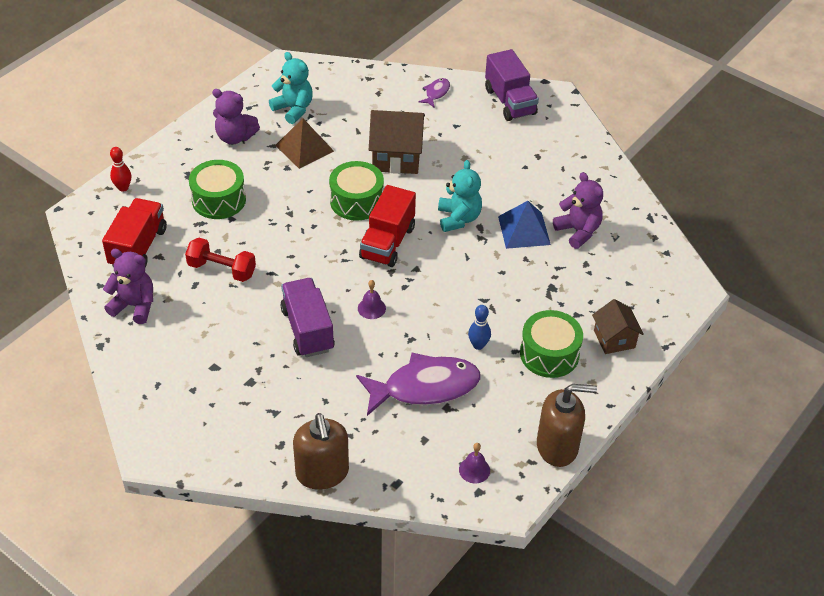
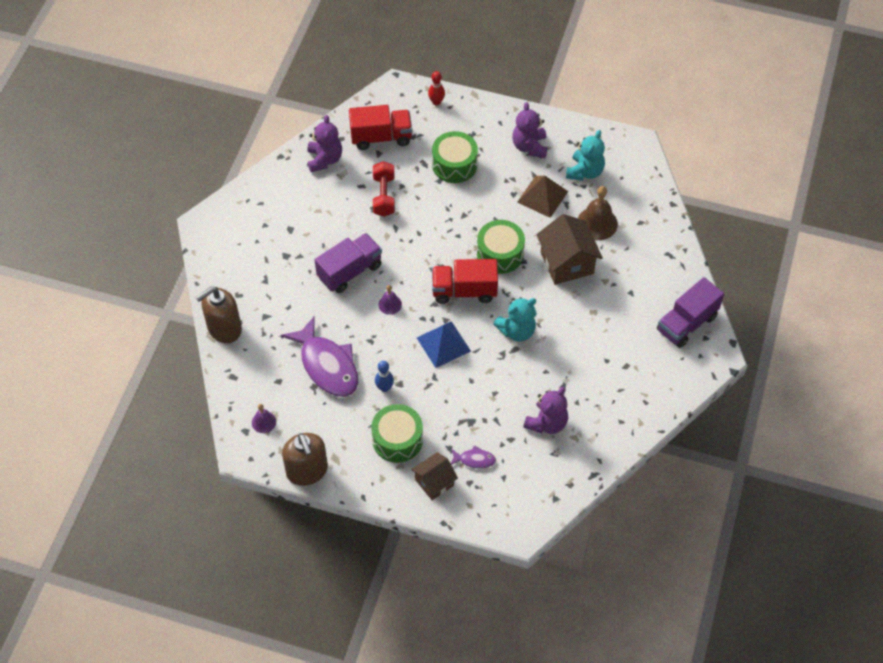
camera: 70 degrees right, 10 degrees up
purple fish [418,78,450,108] -> purple fish moved to [450,445,496,469]
blue pyramid [498,201,551,249] -> blue pyramid moved to [417,321,471,368]
none -> brown bell [578,186,618,240]

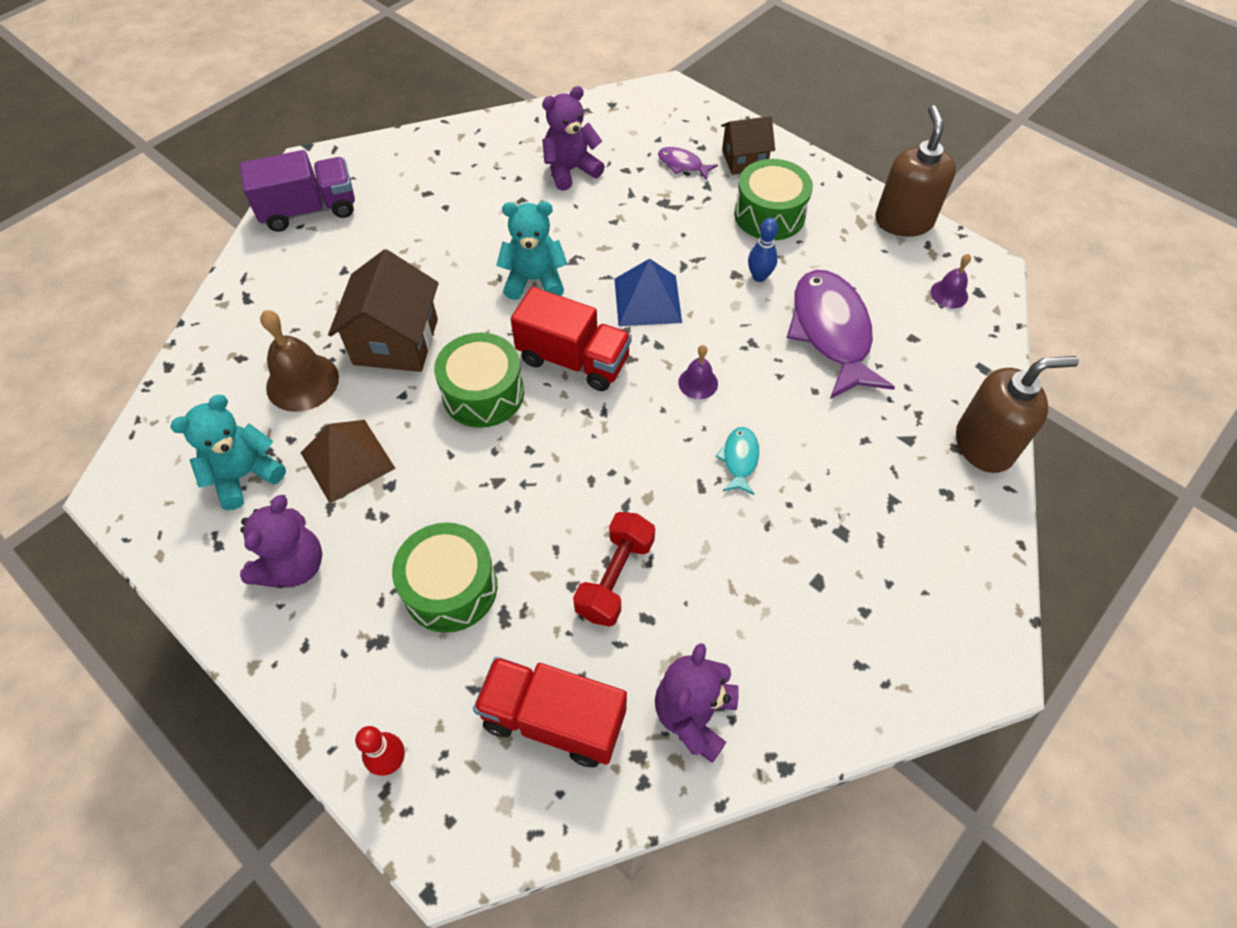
camera: 155 degrees left, 0 degrees up
purple truck [315,233,382,293] -> turquoise fish [716,427,759,495]

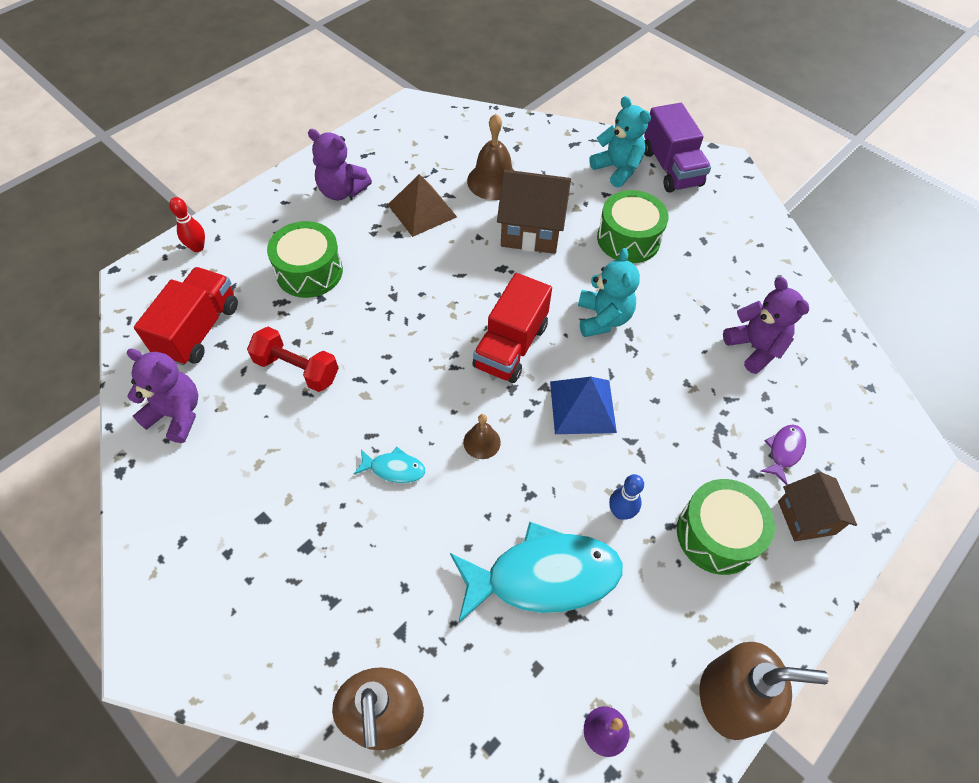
camera: 90 degrees right, 0 degrees up
turquoise teddy bear [170,395,286,510] -> turquoise teddy bear moved to [589,96,651,188]
green drum [434,333,524,428] -> green drum moved to [597,190,669,263]
purple bell [678,345,718,399] -> brown bell [463,414,501,459]
purple fish [786,270,895,399] -> turquoise fish [450,521,623,624]

